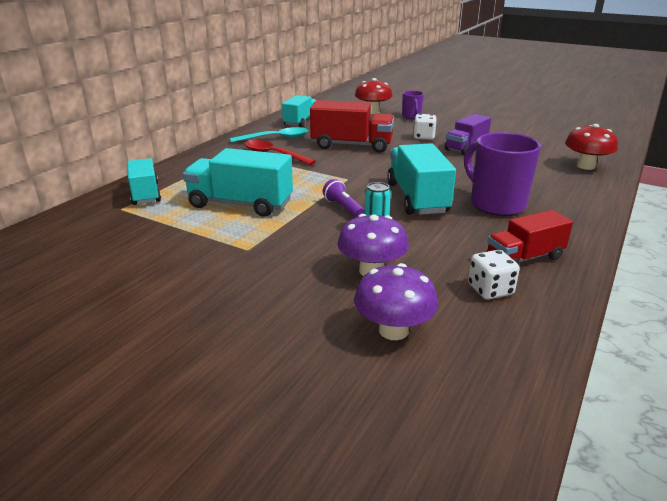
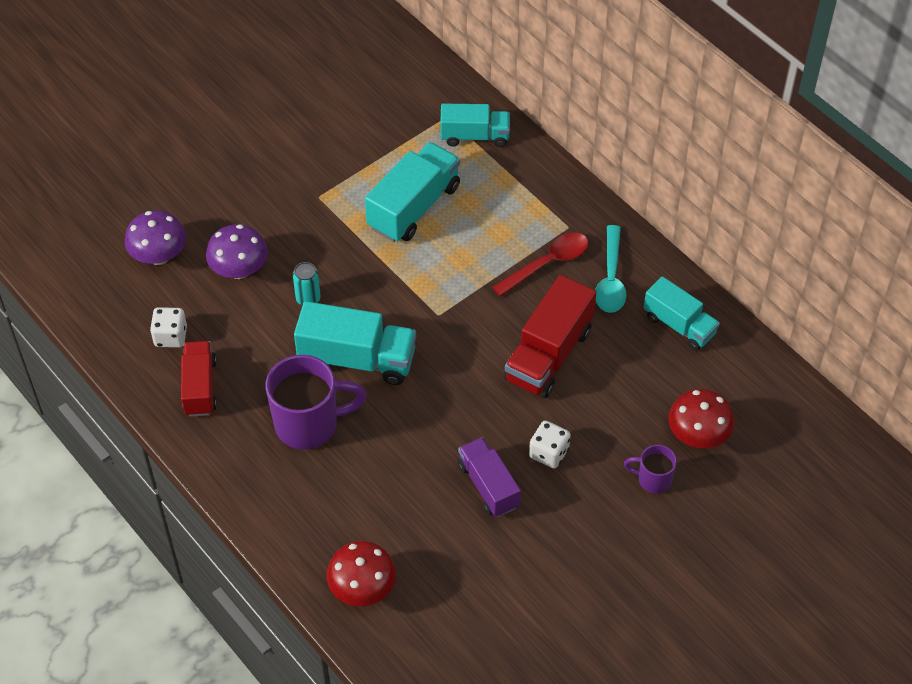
camera: 110 degrees right, 25 degrees up
purple flashlight [323,179,365,218] -> none

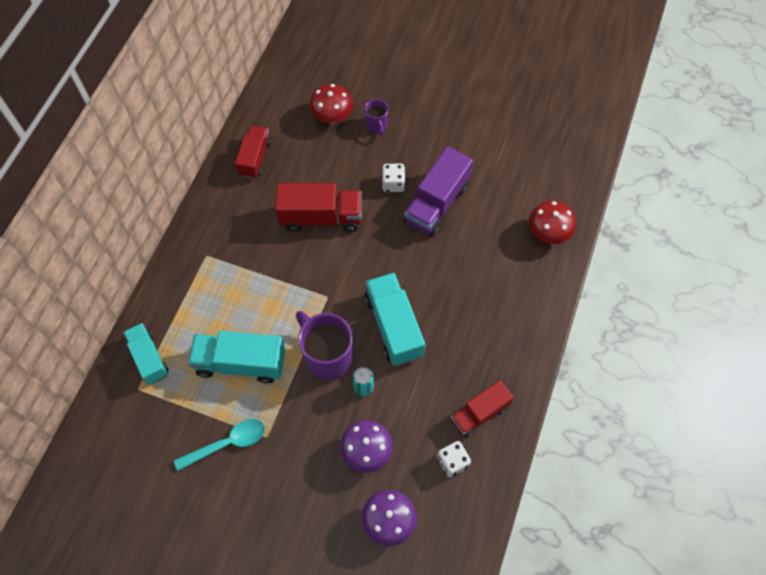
camera: 120 degrees left, 10 degrees up
purple mug [265,355,367,450] -> purple mug moved to [296,311,353,380]
purple truck [458,437,521,517] -> purple truck [404,146,473,237], size x1.52
red spoon [492,232,588,297] -> none
turquoise spoon [595,225,626,313] -> turquoise spoon moved to [174,419,265,471]
turquoise truck [644,276,720,351] -> red truck [235,126,271,179]

